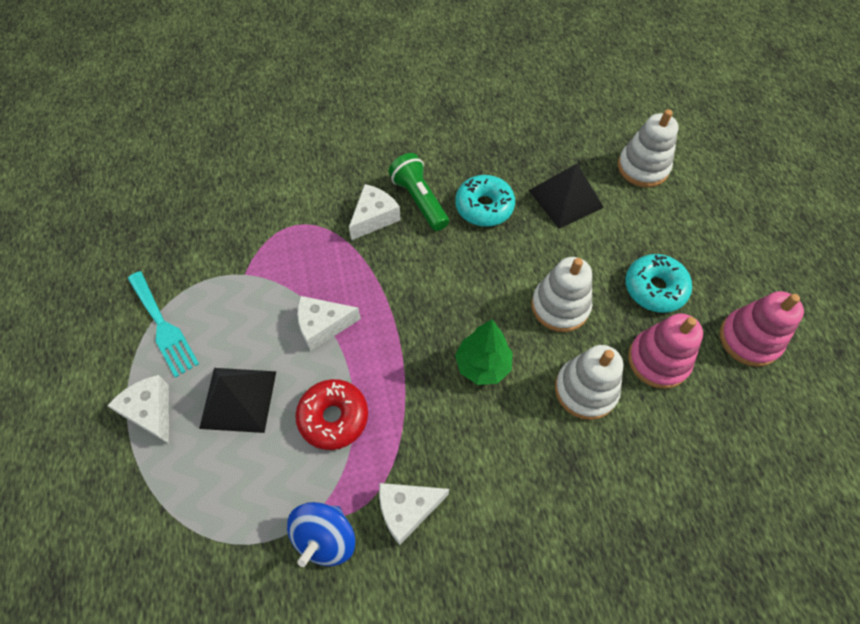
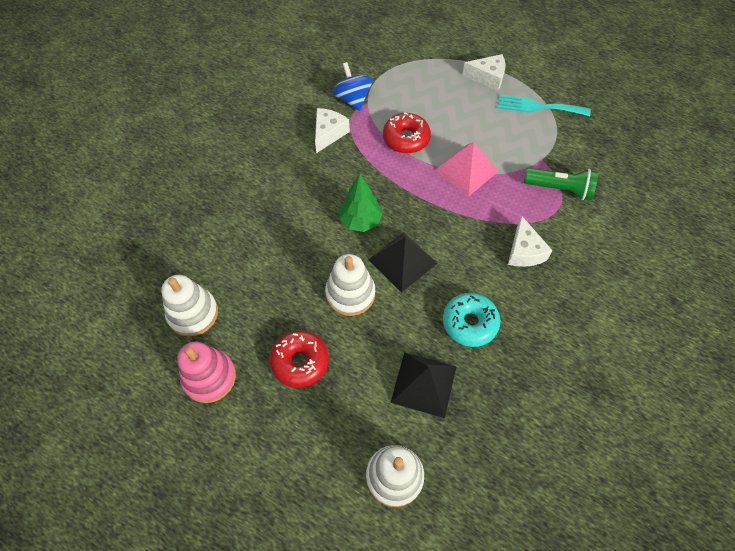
camera: 135 degrees right, 0 degrees up
black pyramid [199,368,276,433] -> black pyramid moved to [368,232,438,293]
white cheese [297,296,361,351] -> pink pyramid [435,142,498,197]
green flashlight [388,153,449,231] -> green flashlight moved to [524,168,598,200]
white stacking toy [555,345,623,420] -> white stacking toy moved to [161,275,218,337]
turquoise donut [625,254,692,313] -> red donut [269,331,329,388]
pink stacking toy [628,313,703,389] -> none

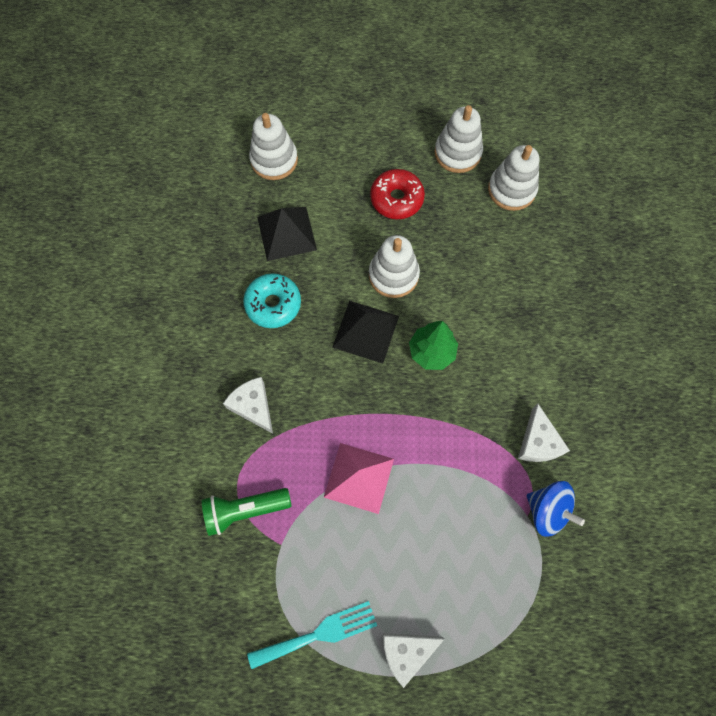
camera: 150 degrees right, 10 degrees up
pink stacking toy [177,342,236,403] -> white stacking toy [434,105,483,173]
red donut [383,112,431,154] -> none

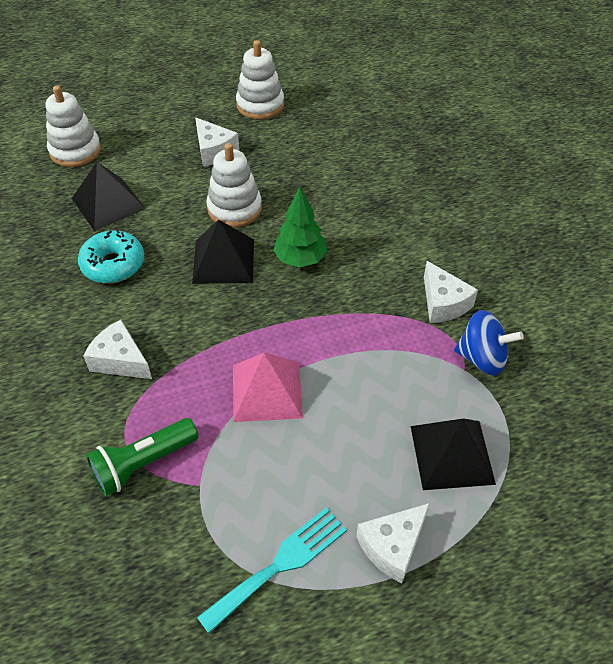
camera: 20 degrees left, 20 degrees down
red donut [370,169,425,219] -> white cheese [195,117,239,166]
white stacking toy [488,145,539,211] -> none
none -> black pyramid [411,418,496,490]

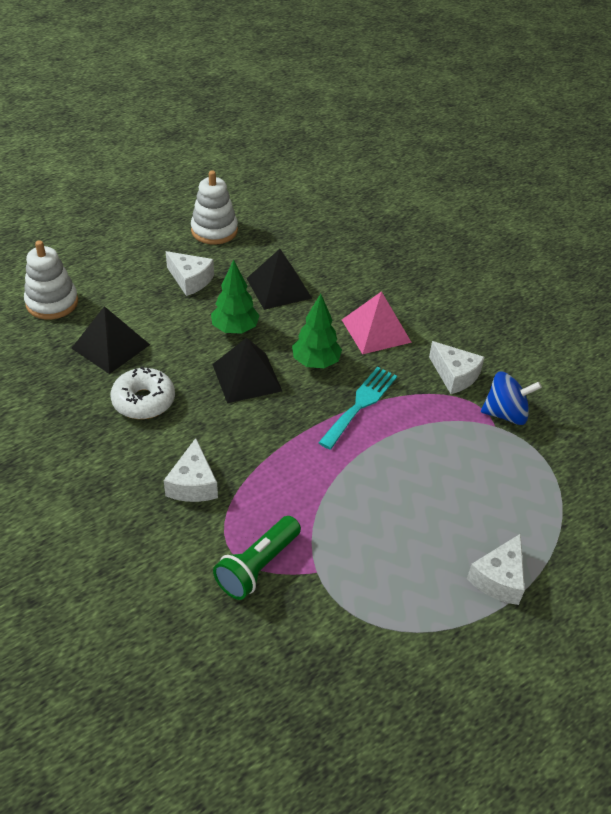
camera: 20 degrees left, 5 degrees down
turquoise donut [78,229,144,283] -> white donut [110,366,175,419]
white cheese [83,320,152,379] -> white cheese turned 105 degrees counterclockwise [164,438,218,502]
turquoise fork [197,507,347,634] -> turquoise fork moved to [318,367,397,449]
white stacking toy [206,143,262,227] -> green tree [211,260,260,334]
pink pyramid [233,353,303,422] -> pink pyramid moved to [342,291,412,354]
black pyramid [411,418,496,490] -> black pyramid moved to [246,249,312,310]

